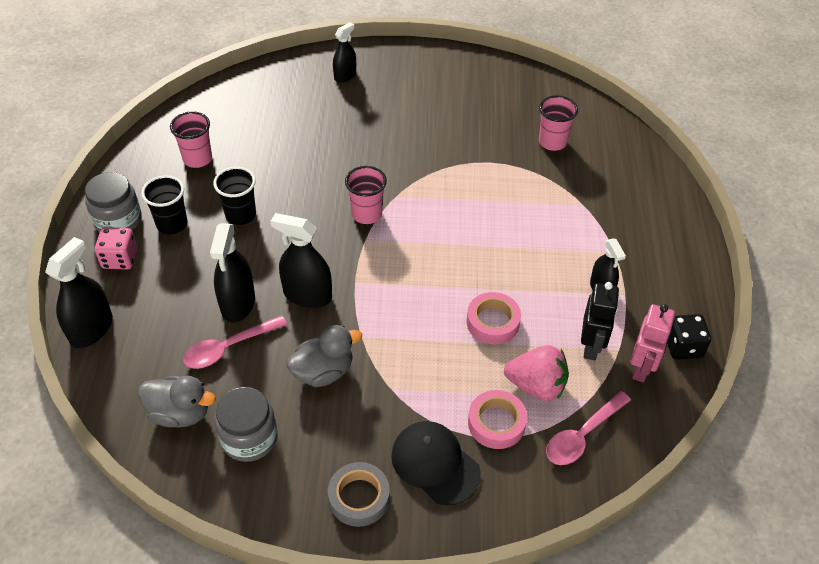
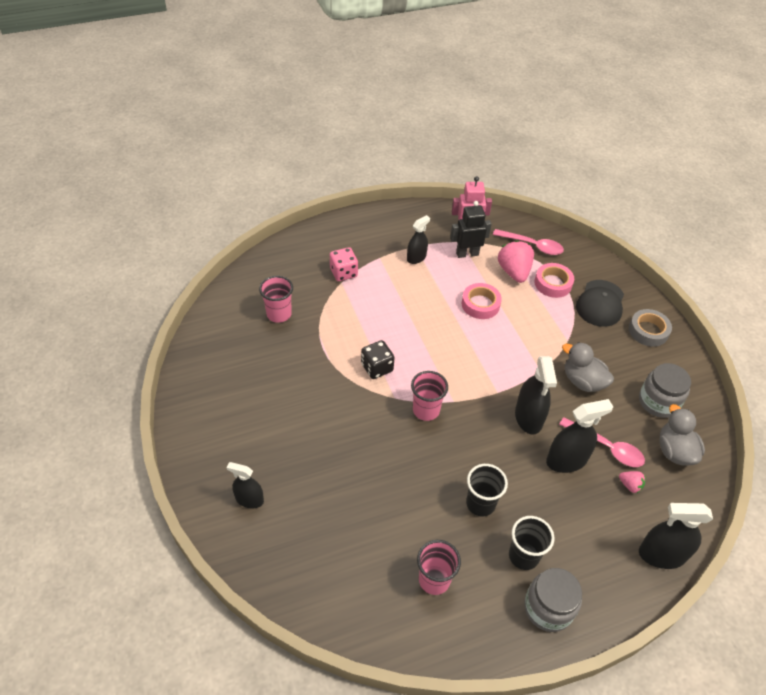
camera: 115 degrees left, 0 degrees up
pink dice [95,227,137,270] -> pink dice moved to [330,247,358,281]
black dice [667,314,711,360] -> black dice moved to [361,340,395,379]
none -> pink strawberry [619,471,645,493]

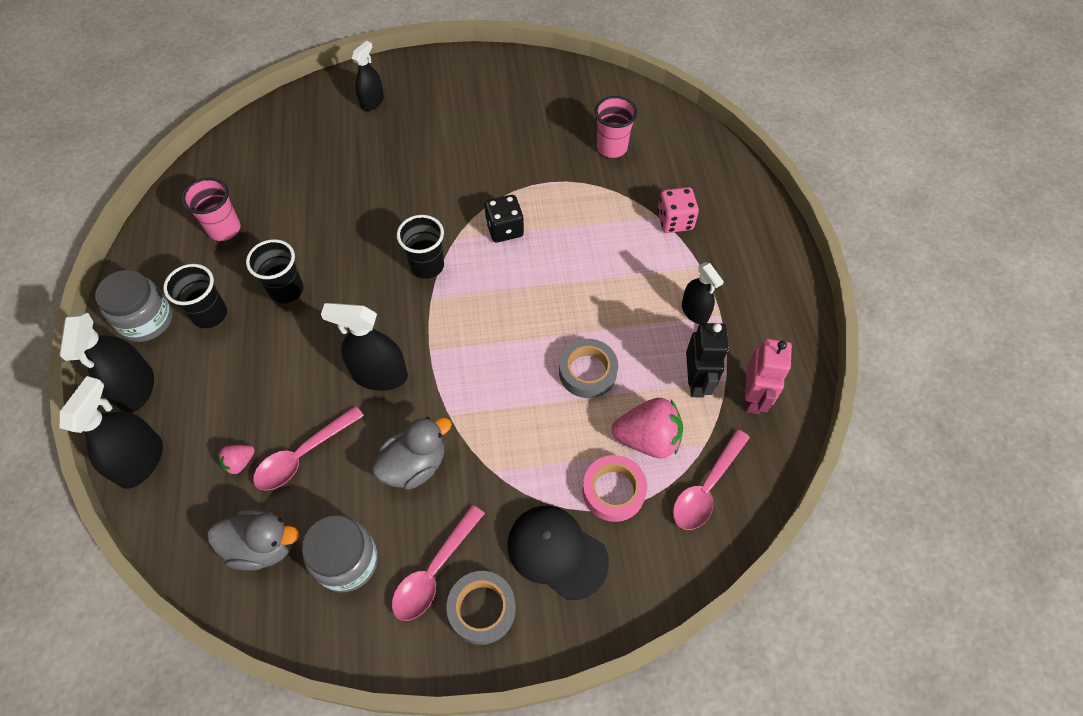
camera: 105 degrees right, 10 degrees up
pink cup [411,371,448,421] -> black cup [397,215,444,279]
pink tape [462,283,502,319] -> grey tape [559,339,618,398]
black spray bottle [546,399,613,473] -> black spray bottle moved to [59,313,154,413]
none -> pink spoon [392,505,485,621]

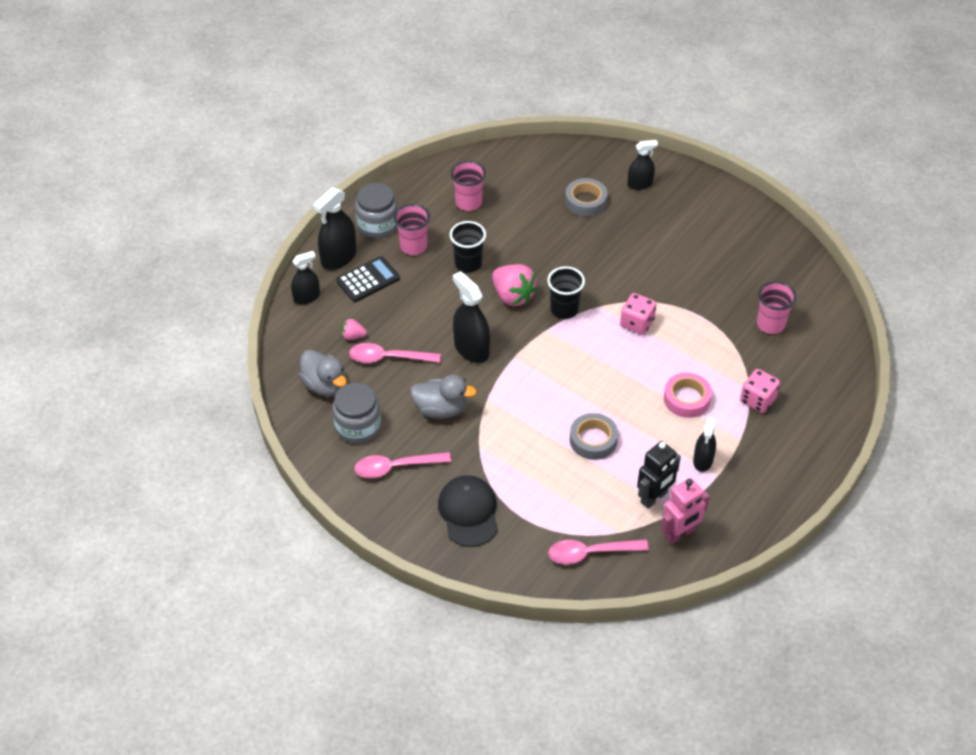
camera: 45 degrees right, 10 degrees down
black spray bottle [60,376,163,489] -> black spray bottle [291,251,320,304], size x0.64
black cup [163,264,227,328] -> pink cup [394,204,430,255]
grey tape [446,571,516,645] -> grey tape moved to [565,178,608,216]
black dice [485,195,524,242] -> pink dice [620,293,656,335]
pink tape [582,455,647,522] -> pink tape moved to [664,373,712,418]
pink strawberry [612,398,683,458] -> pink strawberry moved to [492,264,538,306]
none -> black calculator [336,256,400,302]

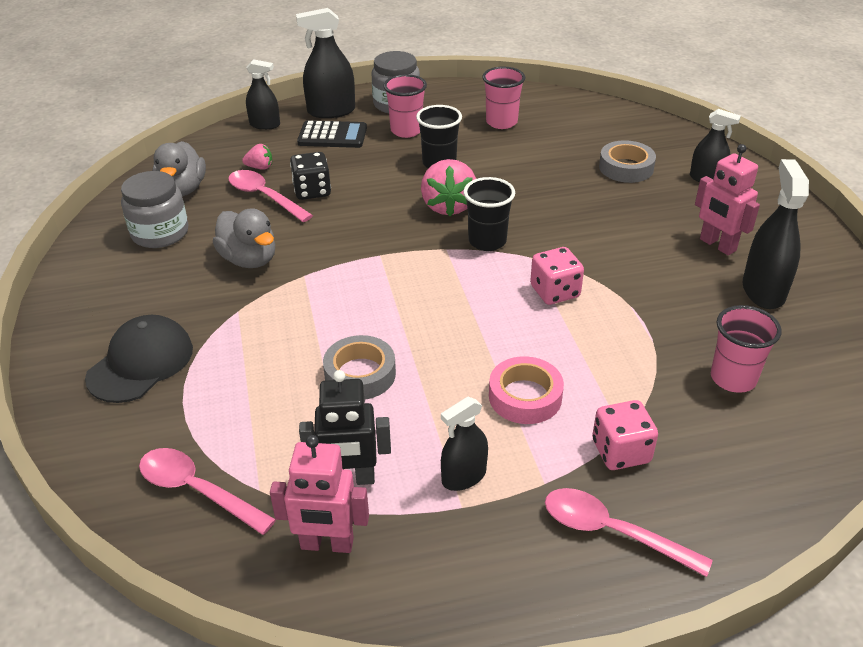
camera: 40 degrees right, 10 degrees down
pink strawberry [342,319,367,340] -> pink strawberry turned 135 degrees clockwise [242,144,272,170]
pink spoon [354,452,451,478] -> pink spoon moved to [545,488,713,577]
black spray bottle [453,271,490,363] -> black spray bottle moved to [743,159,809,309]
none -> black dice [290,152,331,200]
none -> pink robot [695,144,760,255]

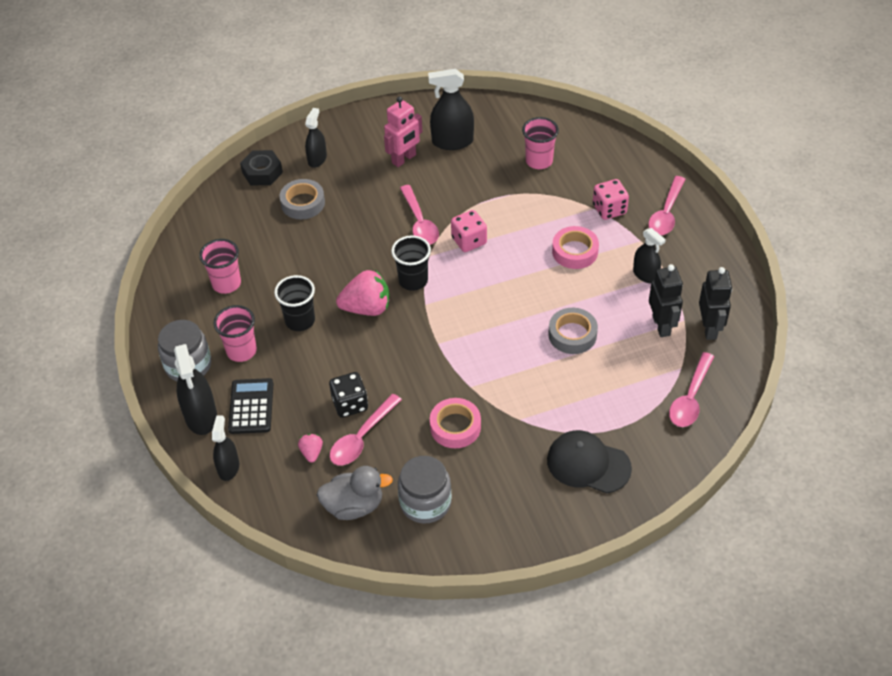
camera: 95 degrees left, 10 degrees up
grey duck [213,208,275,268] -> pink tape [430,398,481,448]
pink robot [270,435,369,553] -> black robot [699,267,732,340]
none -> black nut [240,150,283,185]
none -> pink spoon [400,185,439,245]

